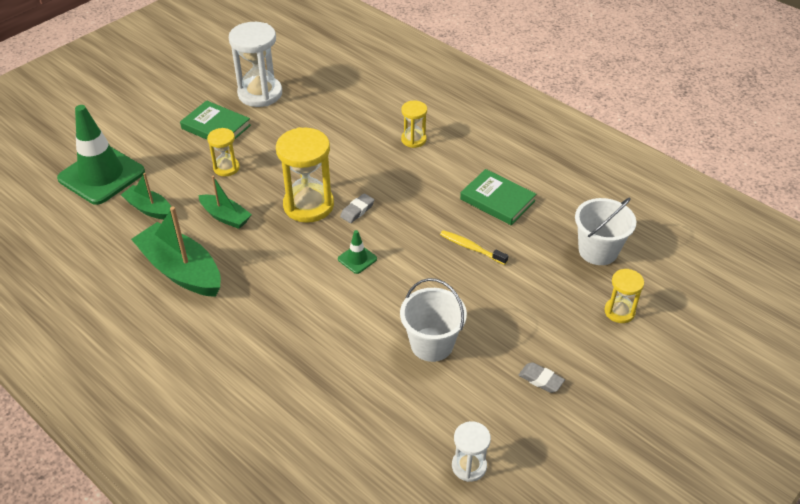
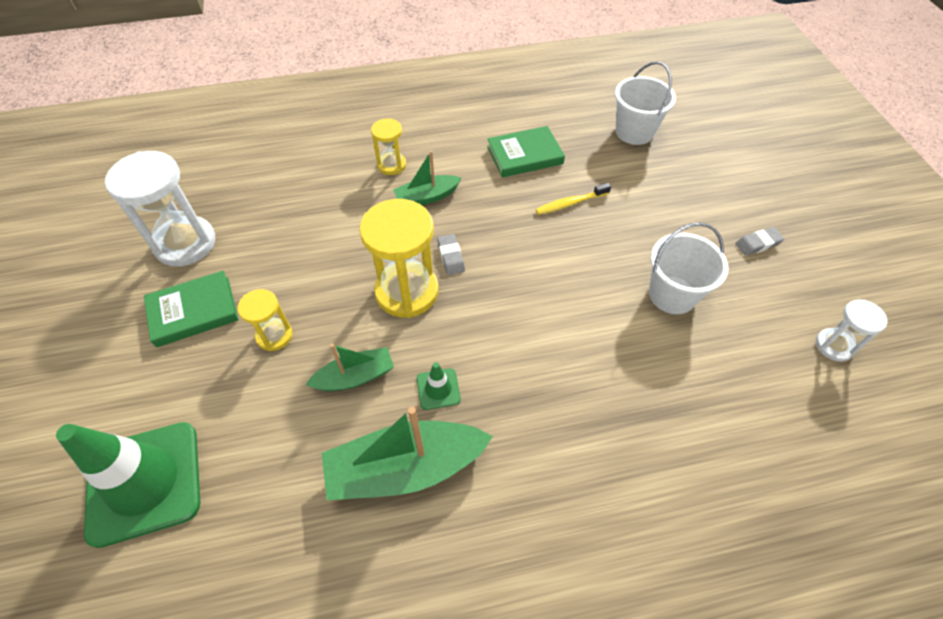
camera: 55 degrees left, 10 degrees up
green boat [121,173,171,220] -> green boat moved to [393,151,461,205]
green traffic cone [338,230,377,274] -> green traffic cone moved to [417,362,461,410]
yellow hourglass [604,269,644,323] -> none

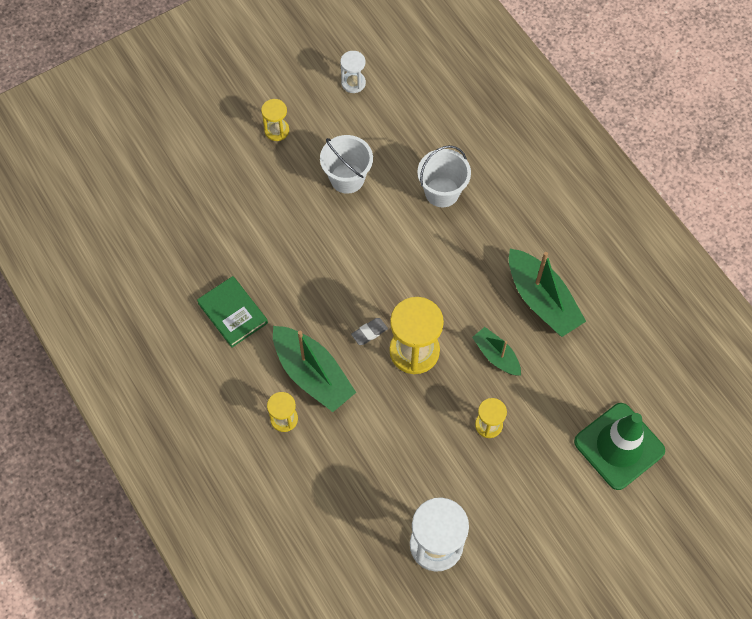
camera: 110 degrees left, 10 degrees up
green book [144,271,239,347] -> none
green boat [393,151,461,205] -> green boat [273,326,356,412], size x1.75
green traffic cone [417,362,461,410] -> none
yellow toothbrush [535,183,611,215] -> none
white bucket [615,61,676,145] -> white bucket moved to [417,145,471,207]
grey eraser [736,227,784,256] -> yellow hourglass [261,99,289,141]

